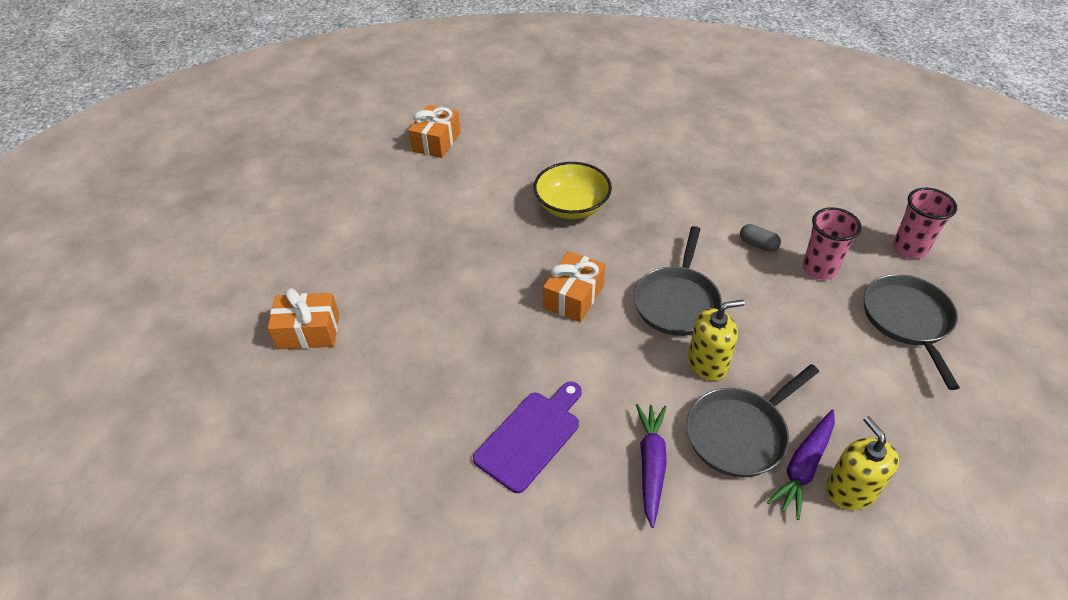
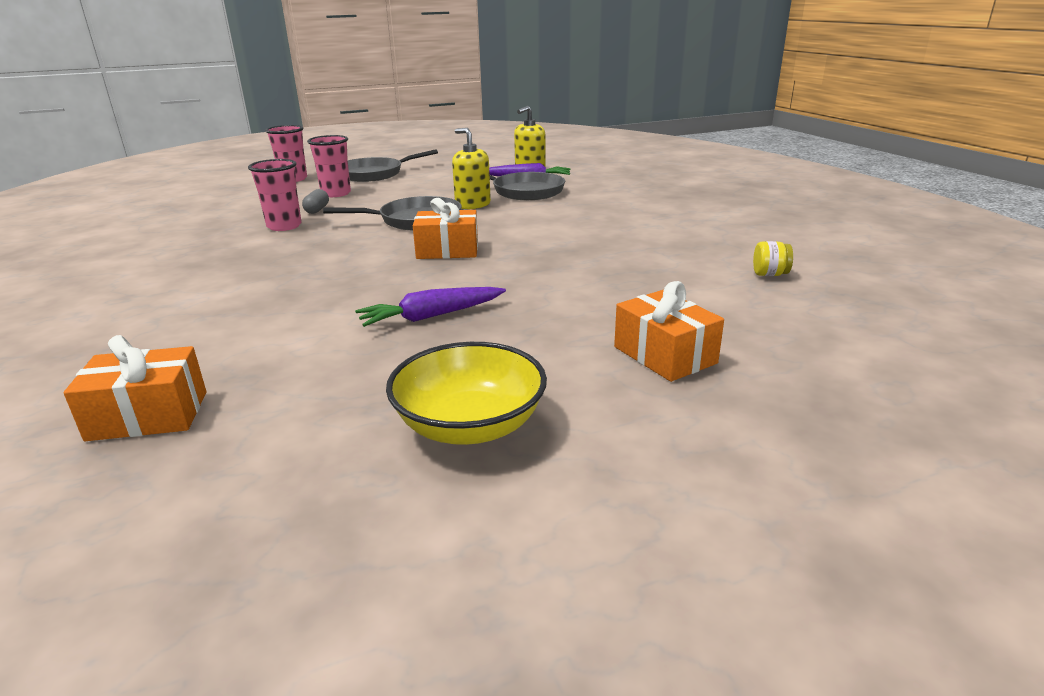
camera: 120 degrees left, 20 degrees down
purple cutting board [473,382,582,493] -> none
yellow bowl [534,162,612,219] -> yellow bowl moved to [386,342,547,445]
purple carrot [636,404,667,528] -> purple carrot moved to [355,287,506,327]
none -> pink cup [248,159,302,231]
none -> yellow jar [753,241,793,276]

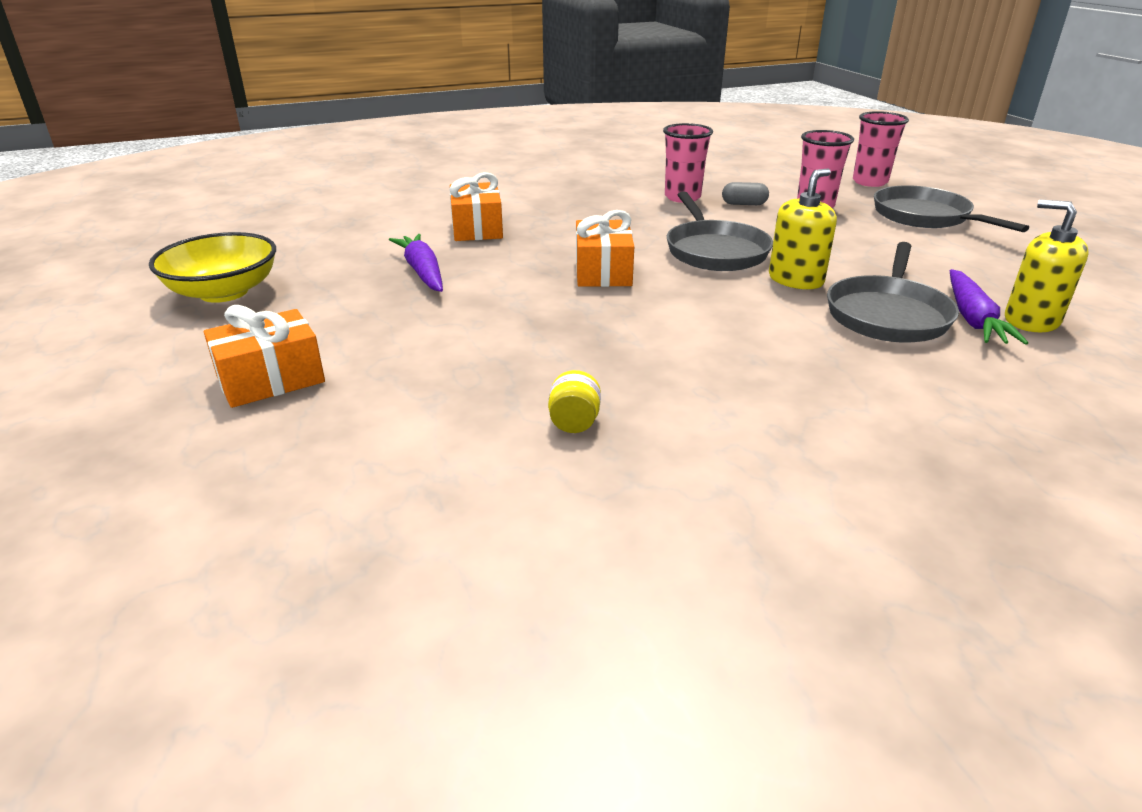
camera: 90 degrees right, 5 degrees up
orange gift [63,335,206,441] -> orange gift moved to [450,172,503,241]
yellow jar [753,241,793,276] -> yellow jar moved to [548,370,601,433]

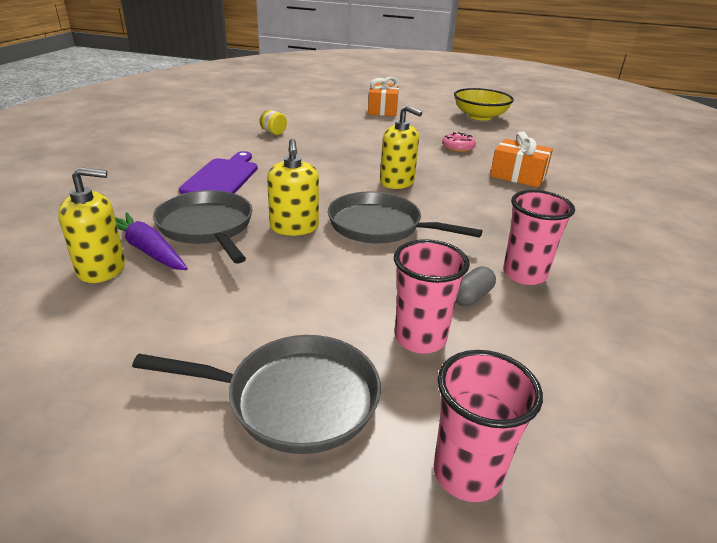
camera: 125 degrees right, 0 degrees up
purple carrot [389,234,443,292] -> pink donut [442,132,476,152]
orange gift [576,210,634,287] -> yellow soap dispenser [380,105,422,189]
none -> purple cutting board [179,151,258,194]

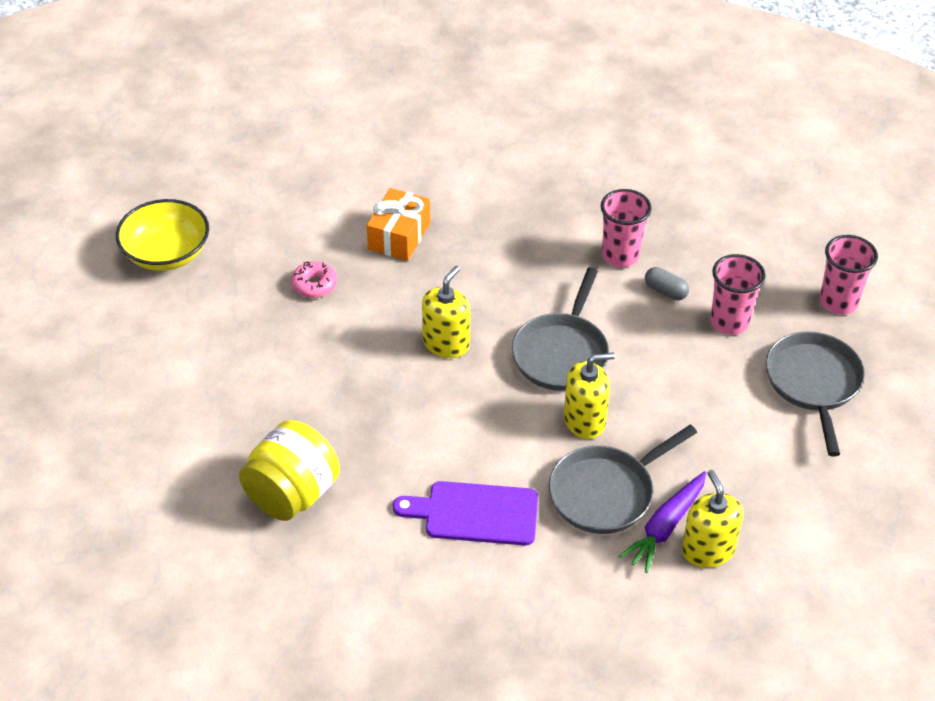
camera: 95 degrees left, 15 degrees up
yellow jar [260,110,287,135] -> yellow jar [239,420,340,521], size x2.32
orange gift [368,77,399,116] -> none

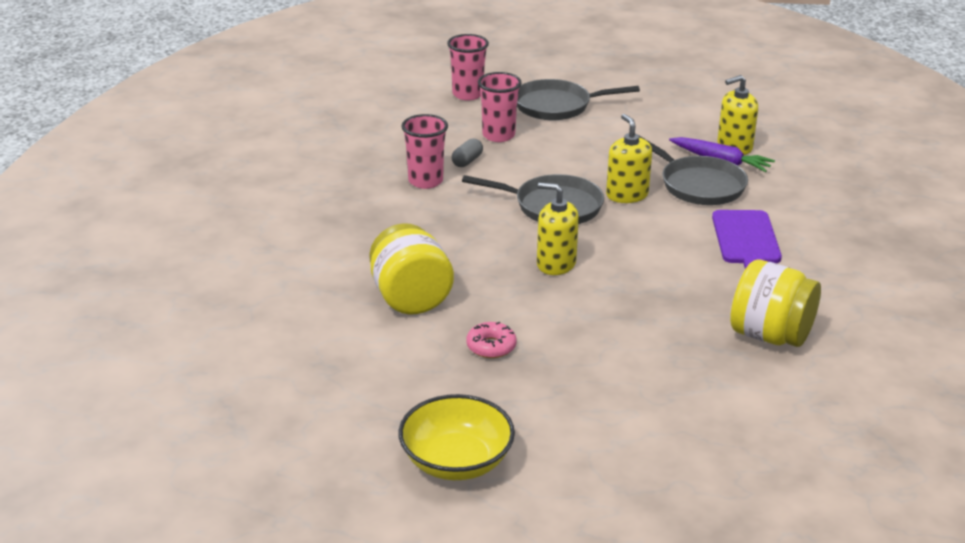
camera: 95 degrees left, 15 degrees down
orange gift [367,188,430,261] -> yellow jar [369,223,454,314]

